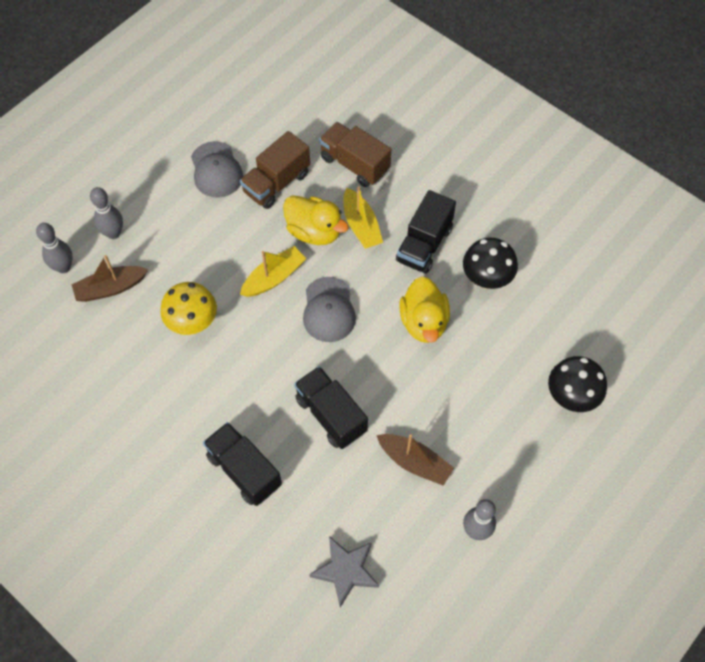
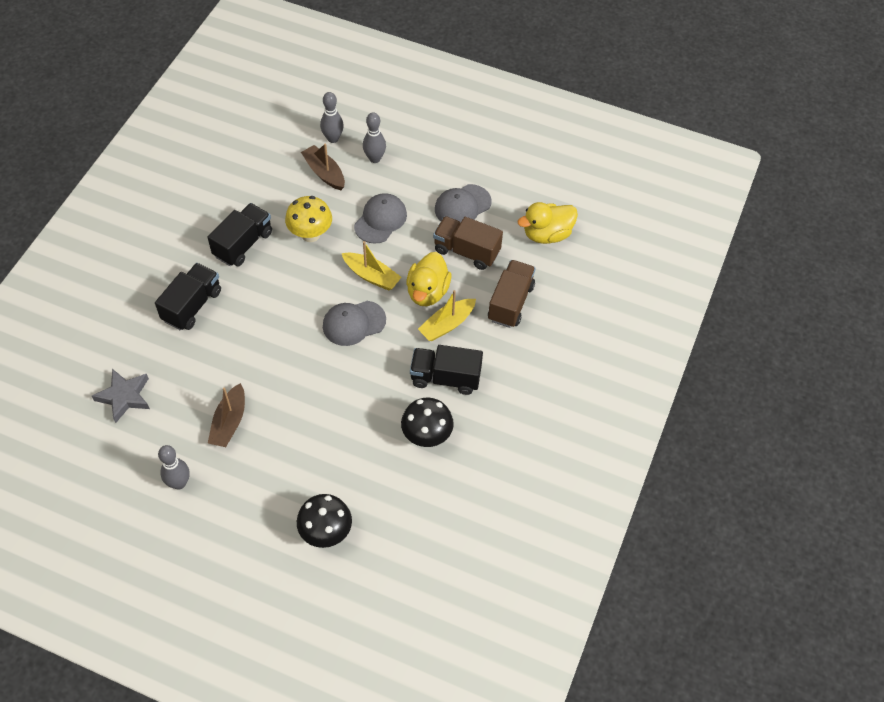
camera: 70 degrees right, 5 degrees down
black truck [294,366,368,449] -> black truck moved to [207,203,272,267]
yellow duck [399,276,450,343] -> yellow duck moved to [517,202,578,244]
none -> grey cap [354,193,407,244]

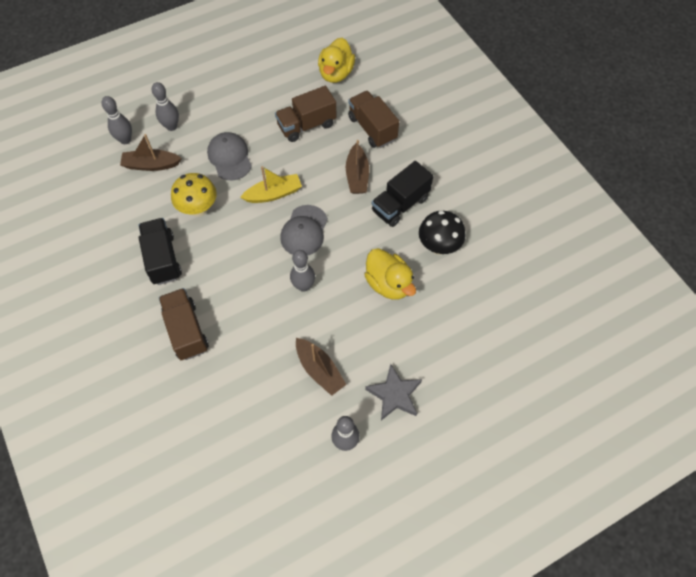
camera: 50 degrees left, 5 degrees up
grey star [92,369,150,423] -> grey star moved to [365,364,422,420]
black truck [155,263,221,330] -> brown truck [159,288,209,360]
black mushroom [297,494,352,548] -> none
yellow duck [406,252,451,306] -> yellow duck moved to [364,248,416,300]
yellow boat [418,290,476,341] -> brown boat [346,140,369,194]
grey cap [435,184,492,222] -> none
none -> grey bowling pin [290,250,315,292]

